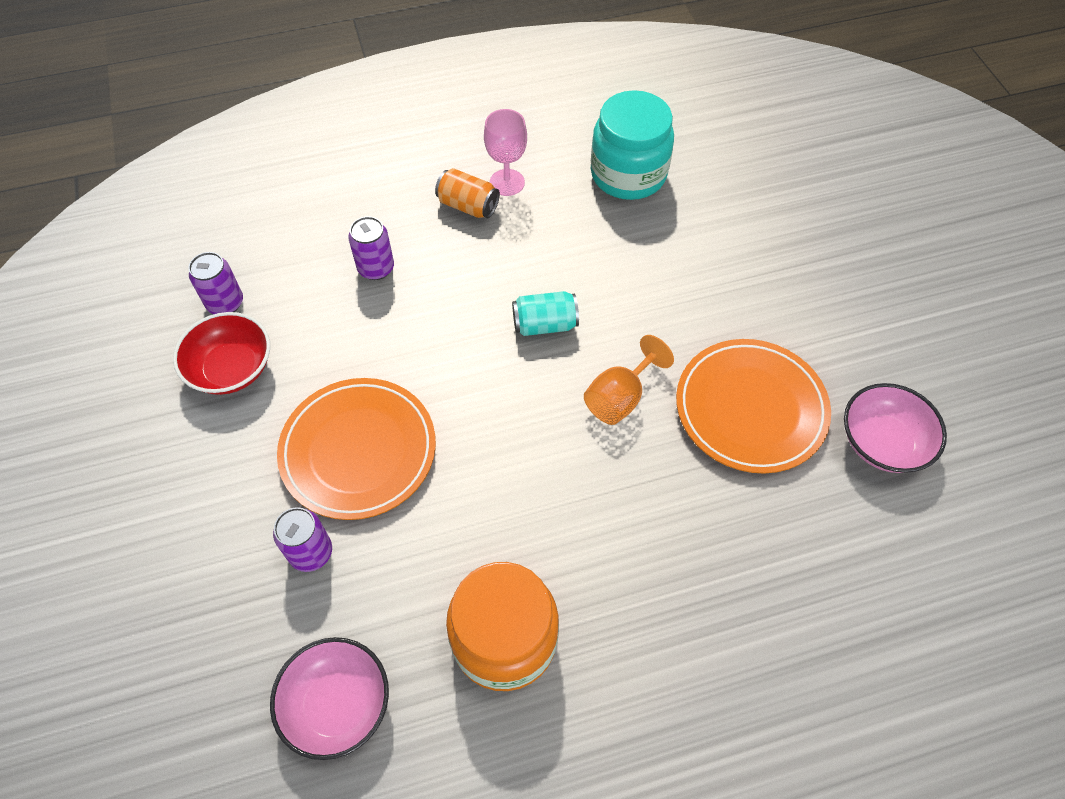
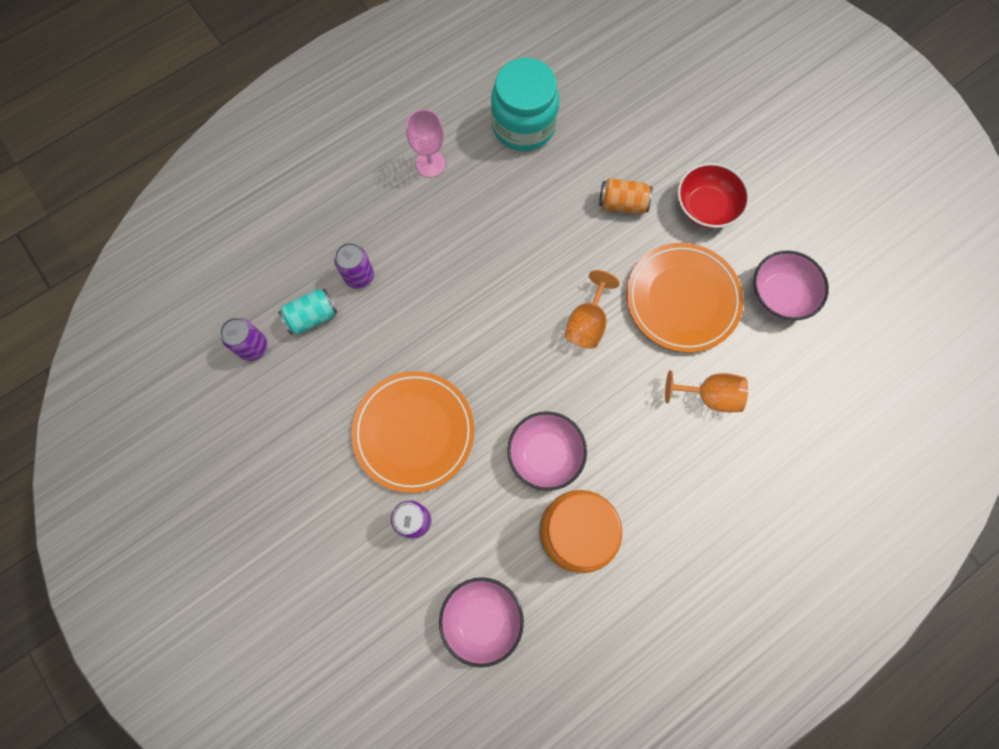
camera: 20 degrees left, 15 degrees up
red bowl [173,312,270,395] -> red bowl moved to [677,163,750,229]
orange can [435,168,500,218] -> orange can moved to [599,178,653,214]
turquoise can [512,291,579,336] -> turquoise can moved to [278,289,337,335]
none -> pink bowl [507,411,587,491]
none -> orange goblet [665,370,748,412]

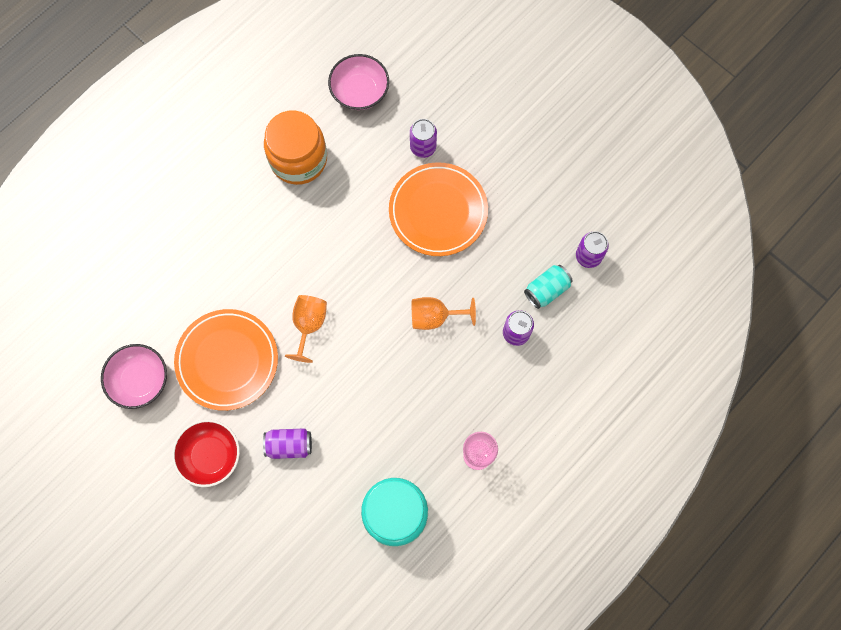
camera: 170 degrees right, 0 degrees up
pink bowl [507,411,587,491] -> none
orange can [599,178,653,214] -> purple can [263,428,312,459]
orange goblet [665,370,748,412] -> orange goblet moved to [412,297,476,330]

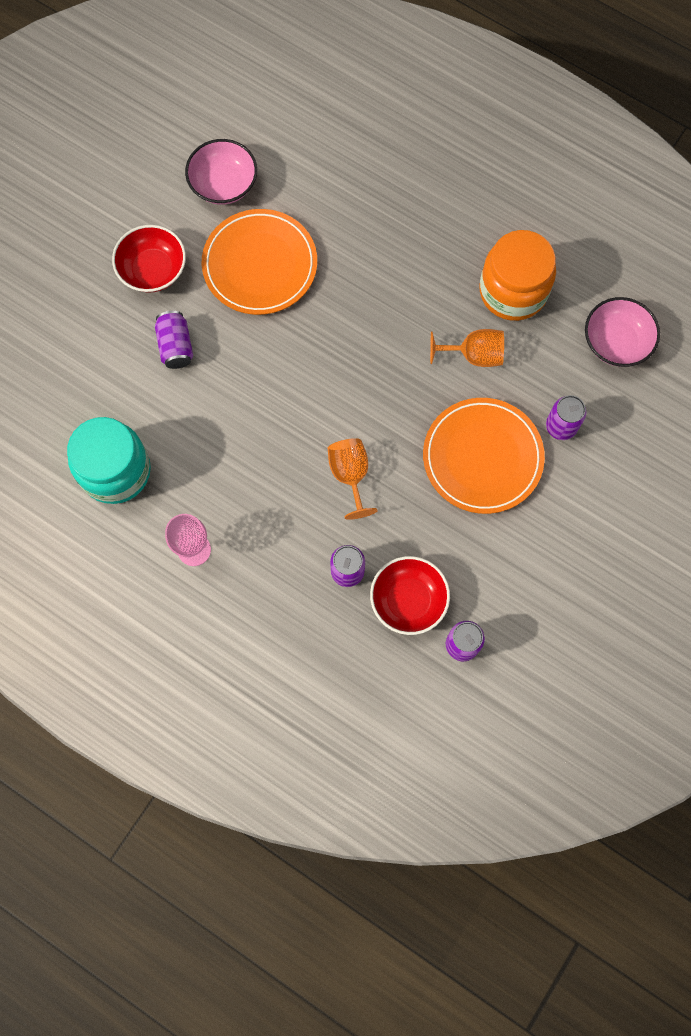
camera: 80 degrees right, 0 degrees up
orange goblet [285,295,327,363] -> orange goblet moved to [430,329,504,367]
turquoise can [524,265,573,309] -> red bowl [370,556,450,635]

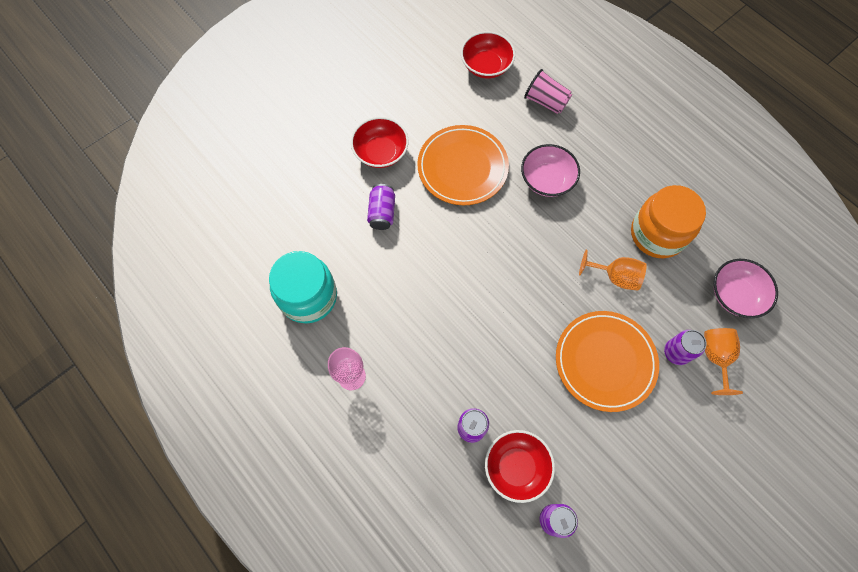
camera: 15 degrees right, 5 degrees down
pink bowl [185,139,257,205] -> pink bowl moved to [521,144,580,197]
orange goblet [328,438,378,520] -> orange goblet moved to [704,328,743,395]
none -> red bowl [461,31,515,78]
none -> pink cup [524,69,572,114]

